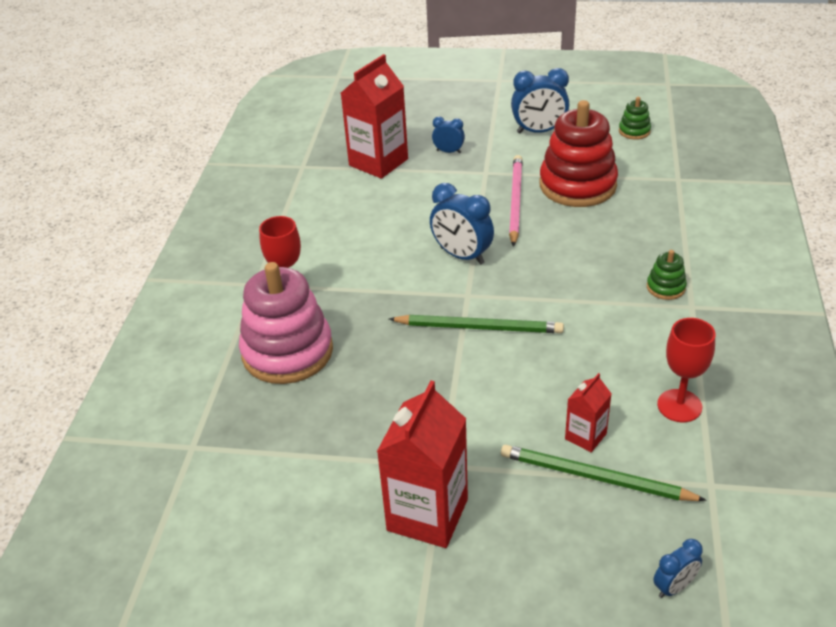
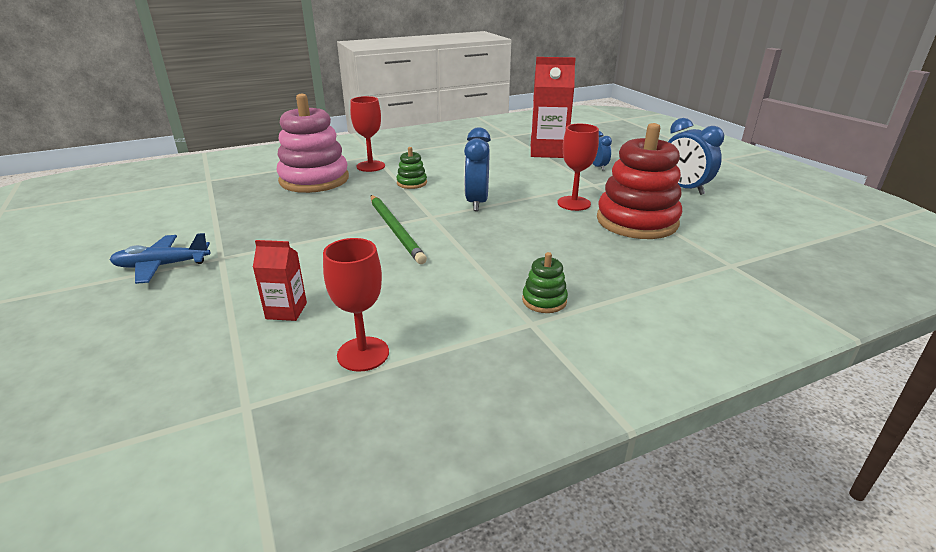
camera: 55 degrees right, 10 degrees down
red carton [377,380,468,548] -> blue plane [110,233,210,284]
green pencil [501,445,707,501] -> none
pink pencil [509,155,523,247] -> red goblet [558,124,599,211]
green stacking toy [619,97,651,140] -> green stacking toy moved to [396,147,427,189]
blue clock [653,539,703,598] -> none

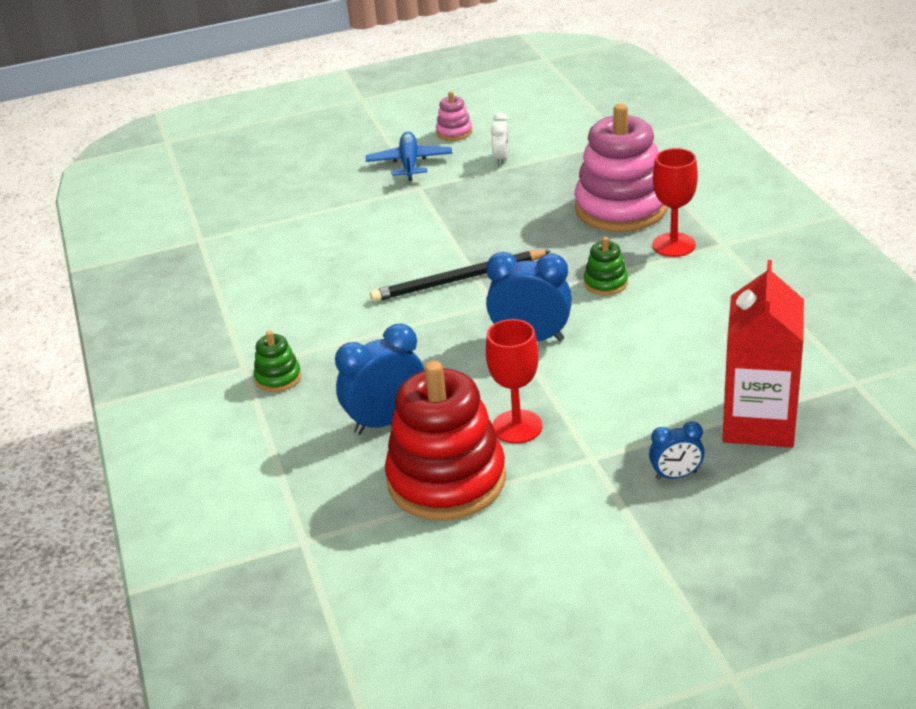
camera: 100 degrees right, 5 degrees up
red carton [253,240,307,321] -> none
red goblet [323,238,389,372] -> none
green pencil [371,195,427,264] -> black pencil [370,250,551,302]
blue clock [668,118,724,195] -> blue clock moved to [335,324,424,434]
none -> pink stacking toy [436,91,472,141]
none -> white clock [491,112,509,166]

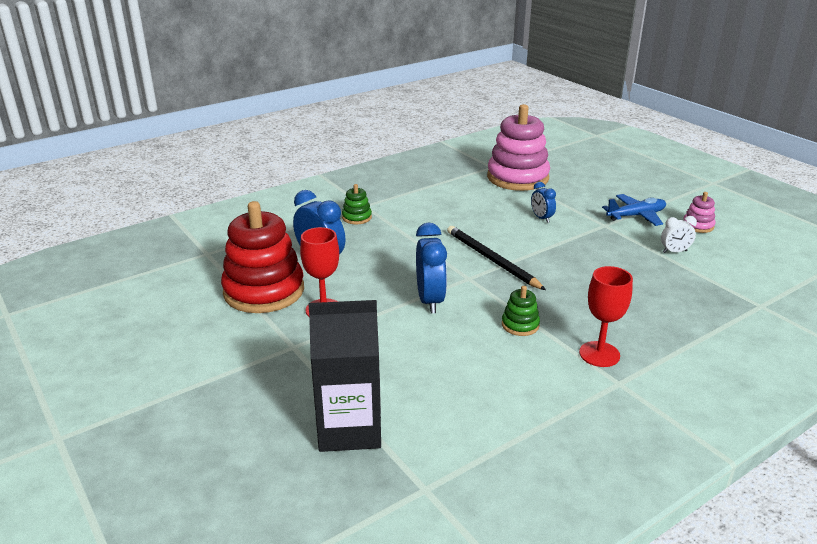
camera: 70 degrees right, 5 degrees down
pink stacking toy [574,104,668,232] -> pink stacking toy moved to [487,104,550,191]
blue clock [649,421,705,480] -> blue clock moved to [531,182,556,223]
red carton [723,260,804,447] -> black carton [309,300,381,452]

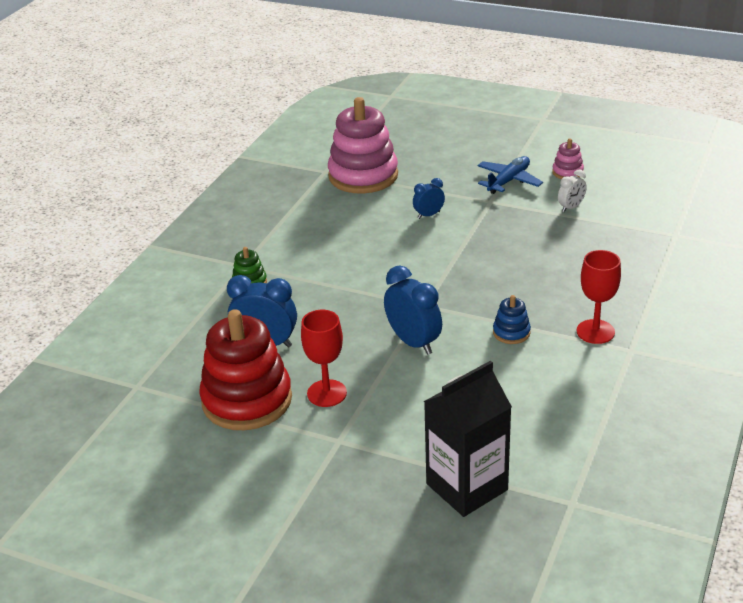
camera: 30 degrees left, 5 degrees up
black pencil [447,226,546,290] -> none
green stacking toy [502,286,540,336] -> blue stacking toy [493,295,531,344]
blue clock [531,182,556,223] -> blue clock turned 120 degrees clockwise [413,178,445,219]

